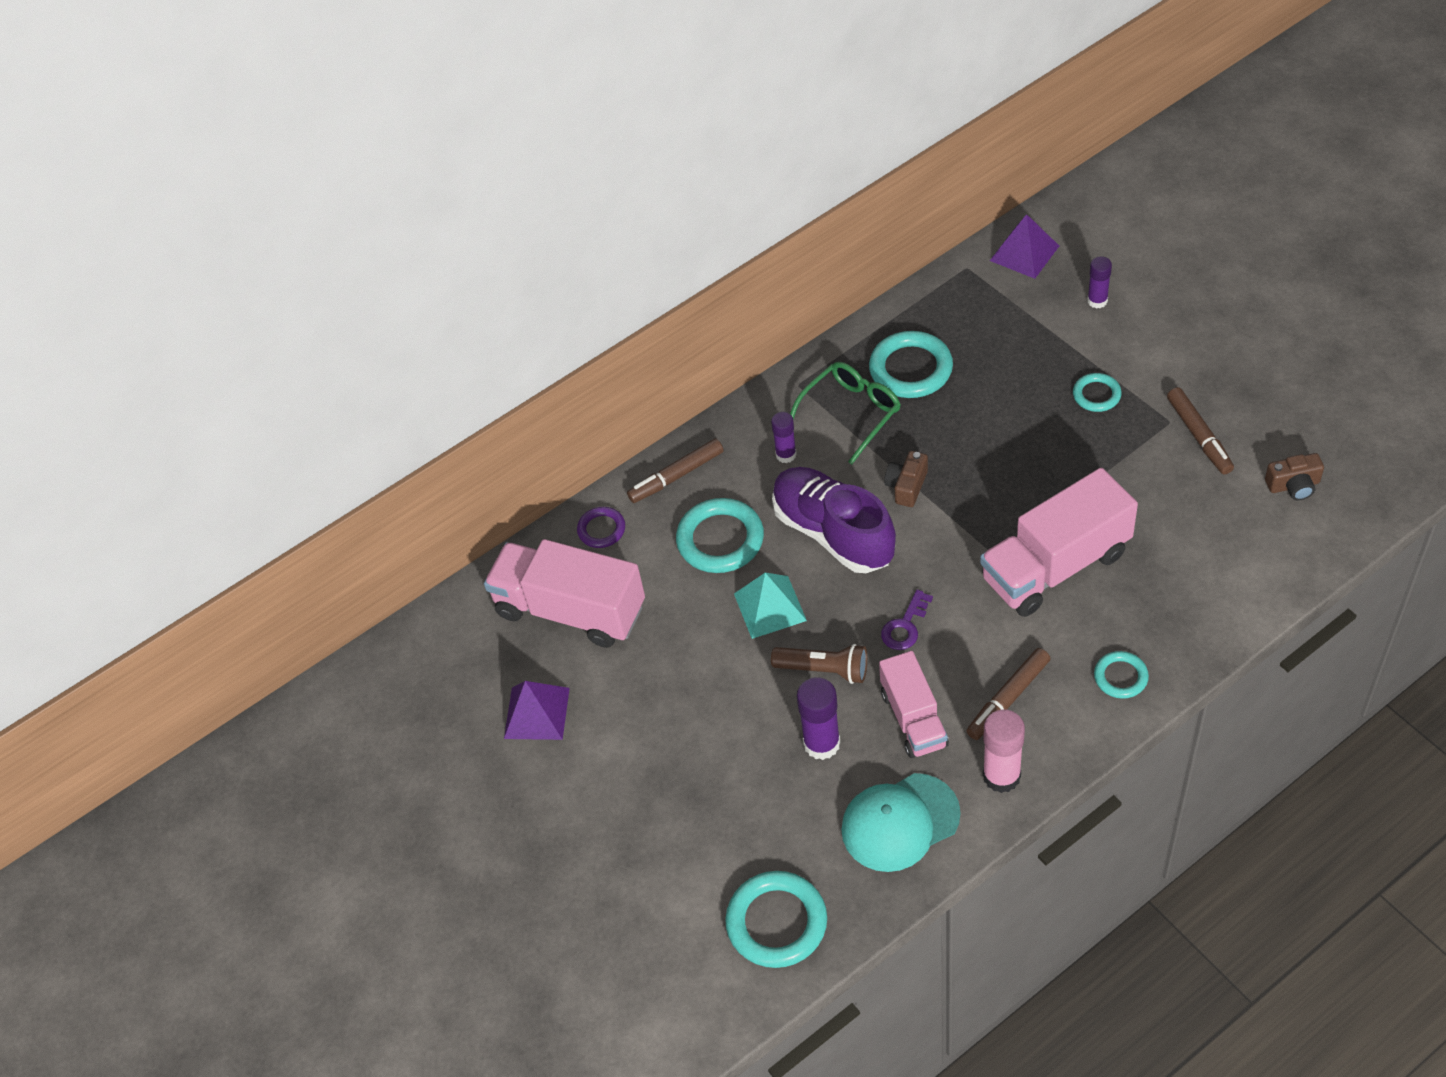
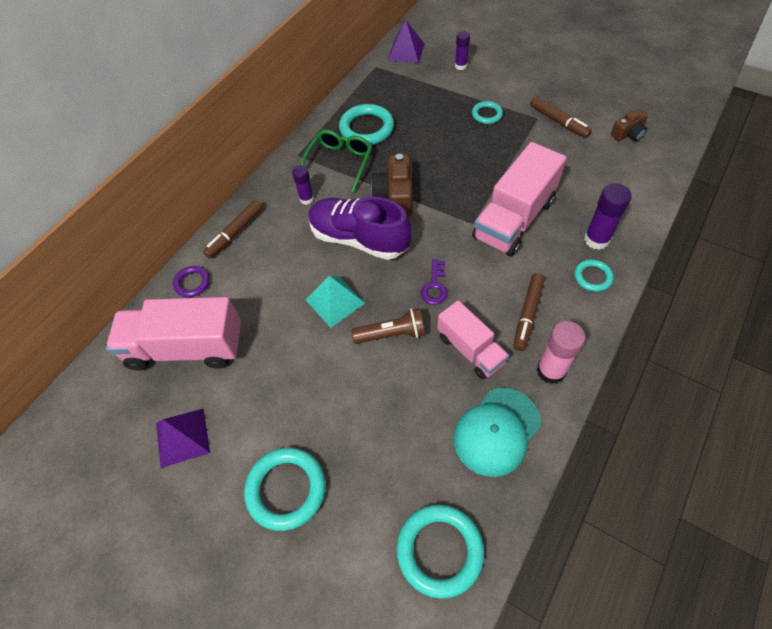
camera: 25 degrees left, 5 degrees up
turquoise ring [676,498,764,573] -> turquoise ring moved to [244,448,326,531]
purple glue stick [797,677,840,760] -> purple glue stick moved to [584,183,631,250]
brown camera [884,451,928,507] -> brown camera [371,154,413,216], size x1.61

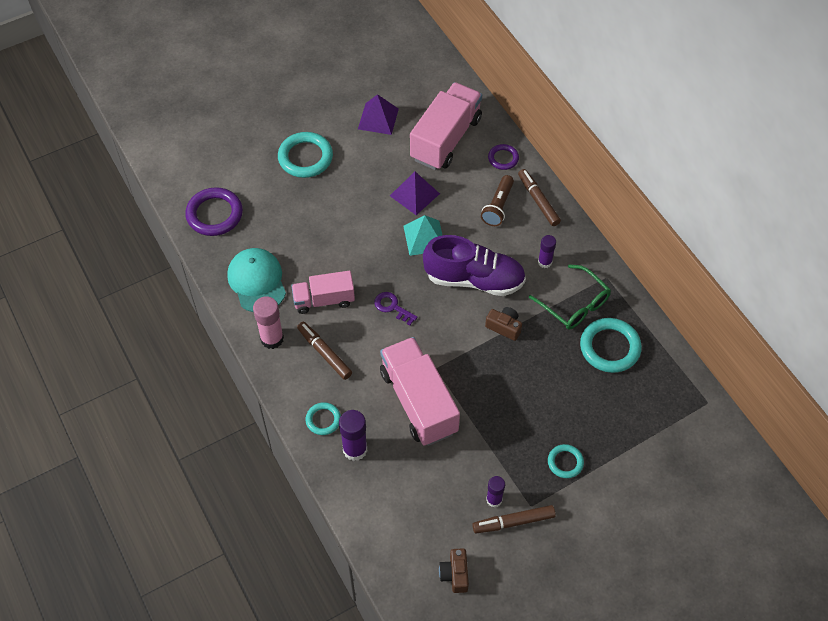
camera: 115 degrees right, 0 degrees up
purple shoe [308,197,412,260] -> purple shoe turned 45 degrees clockwise [423,235,526,296]
brown flashlight [351,308,425,344] -> brown flashlight moved to [481,175,514,226]
brown camera [371,154,413,216] -> brown camera [485,307,522,341], size x0.62
purple pyramid [388,20,424,63] -> purple pyramid moved to [390,172,440,215]
turquoise ring [396,505,484,599] -> purple ring [185,187,243,236]
purple glue stick [455,31,470,70] -> purple glue stick moved to [486,476,505,508]

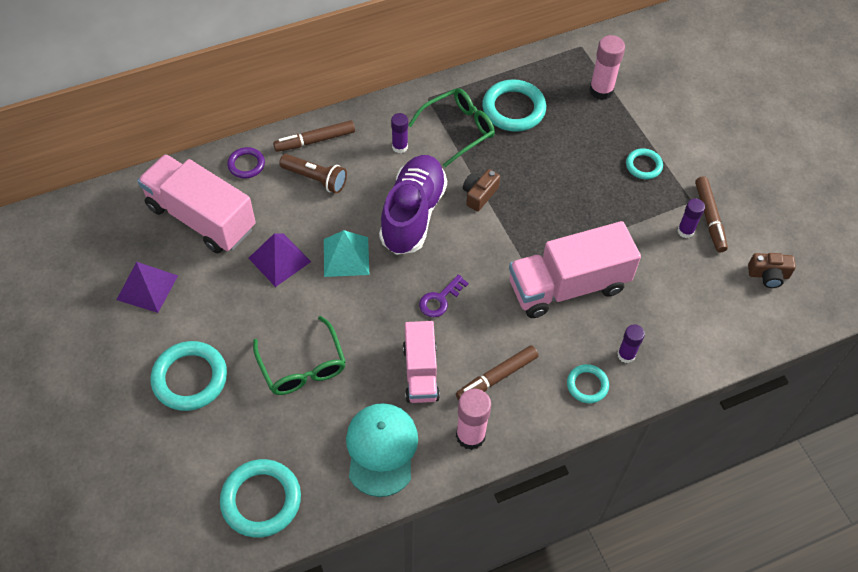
camera: 85 degrees left, 0 degrees up
purple ring [185,187,243,236] -> turquoise ring [220,459,301,538]
turquoise cap [227,248,286,312] -> turquoise cap turned 105 degrees clockwise [346,403,418,497]
purple glue stick [339,410,367,461] -> purple glue stick [617,324,645,363], size x0.63
none -> green glasses [253,316,346,395]
none -> pink glue stick [589,35,625,100]

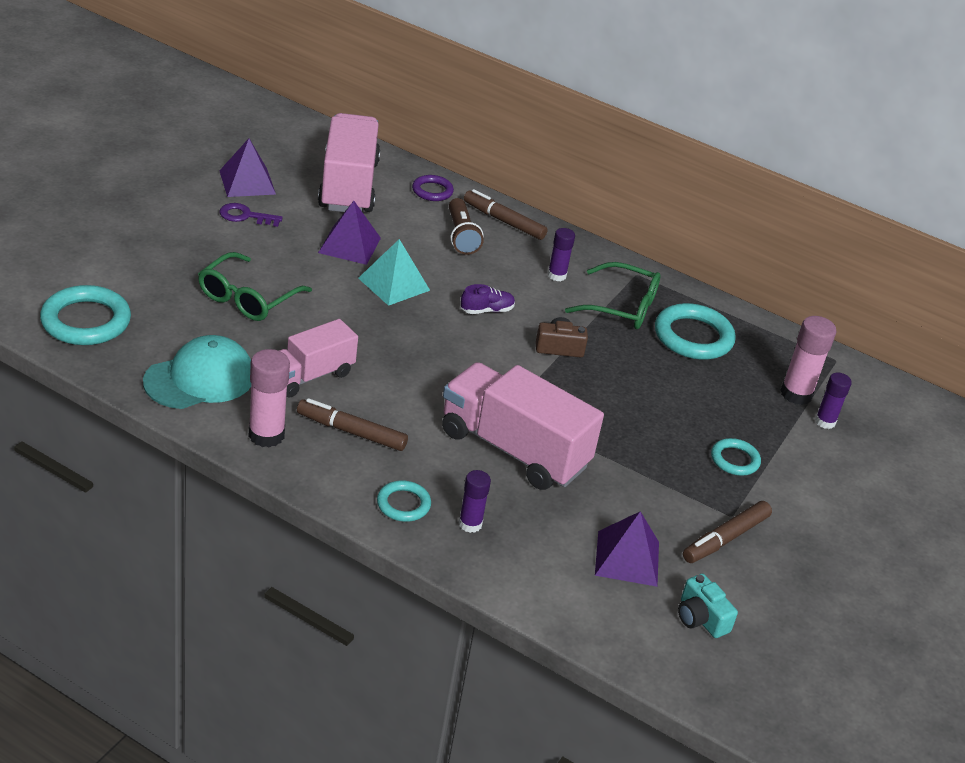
camera: 50 degrees right, 20 degrees down
turquoise ring [151,341,227,411] -> none
purple shoe [379,155,447,255] -> purple shoe [461,284,515,314], size x0.40
purple key [419,274,468,317] -> purple key moved to [220,203,283,227]
purple glue stick [677,199,705,238] -> purple glue stick moved to [815,373,852,429]
brown camera [748,253,796,288] -> turquoise camera [678,574,738,638]
none -> purple pyramid [595,511,659,587]

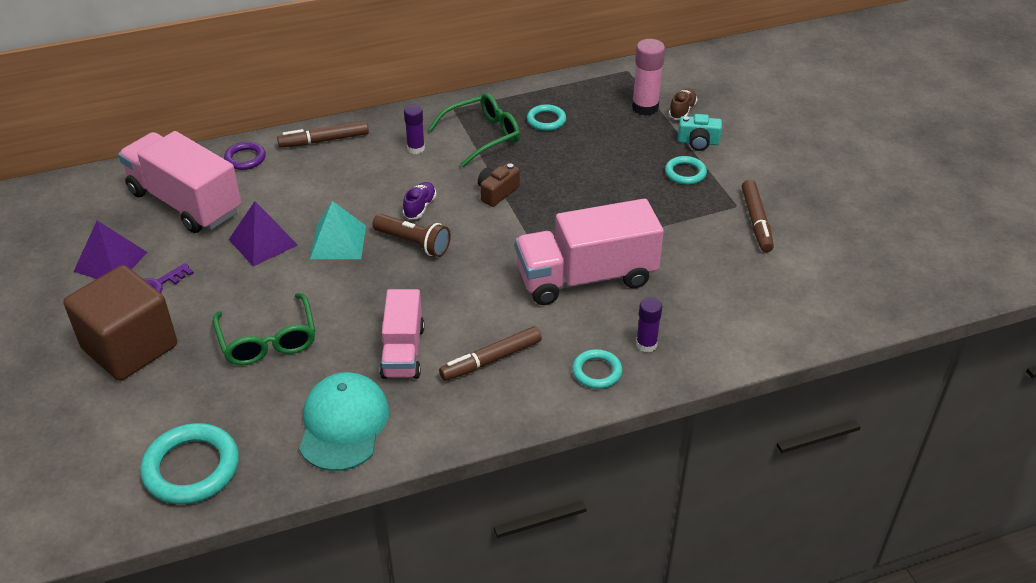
camera: 45 degrees left, 5 degrees up
pink glue stick [248,349,290,448] -> none
brown flashlight [449,198,484,255] -> brown flashlight moved to [372,214,451,257]
purple pyramid [595,511,659,587] -> none
turquoise ring [655,303,736,360] -> turquoise ring [527,104,566,131], size x0.56
turquoise camera [678,574,738,638] -> turquoise camera moved to [678,114,722,151]
purple glue stick [815,373,852,429] -> brown shoe [669,89,698,120]
none -> brown cube [64,265,177,381]

